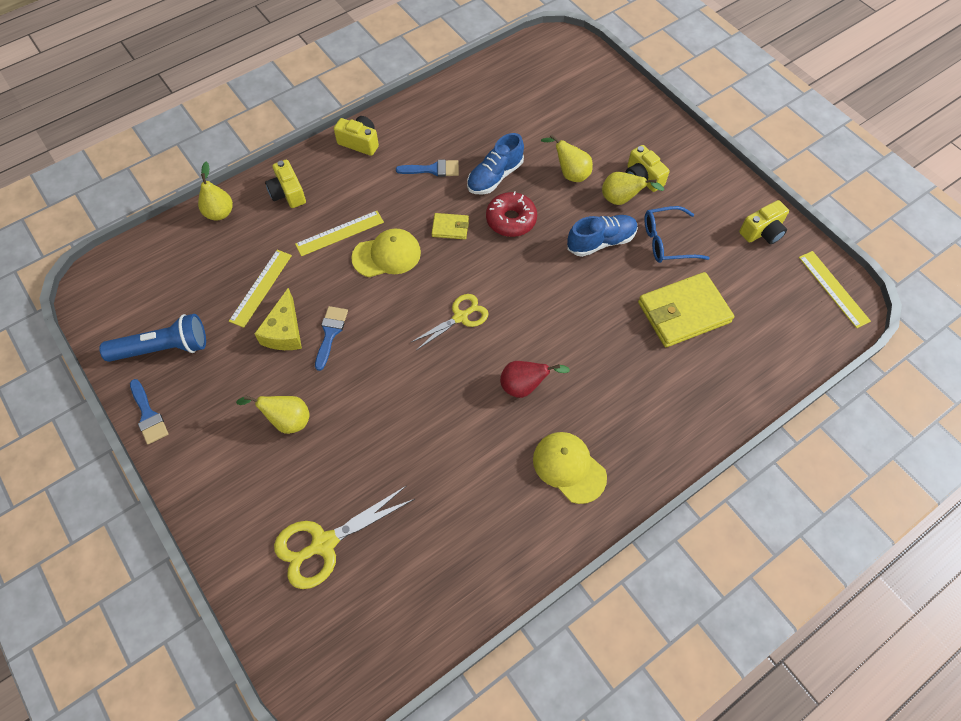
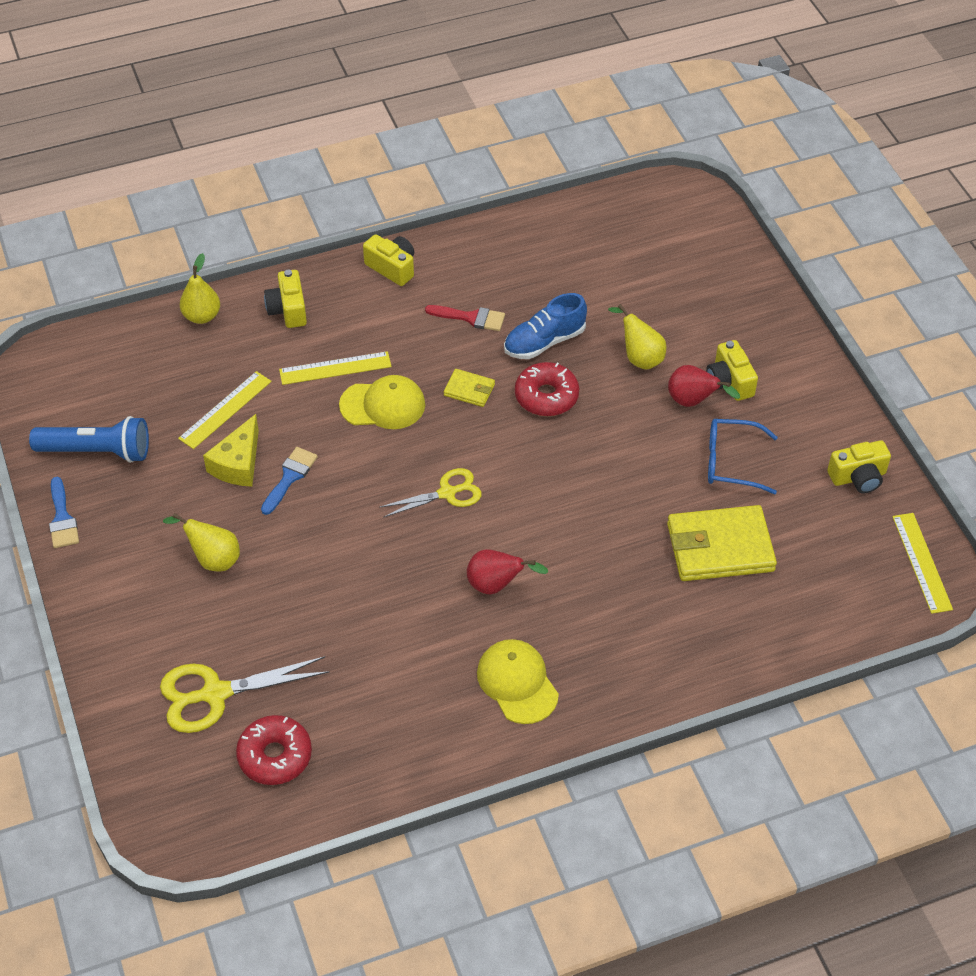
camera: 15 degrees right, 10 degrees down
blue brush [396,160,459,177] -> red brush [425,305,505,331]
blue shoe [567,215,638,257] -> none
yellow pear [602,172,664,205] -> red pear [668,365,740,407]
none -> red donut [236,715,312,785]

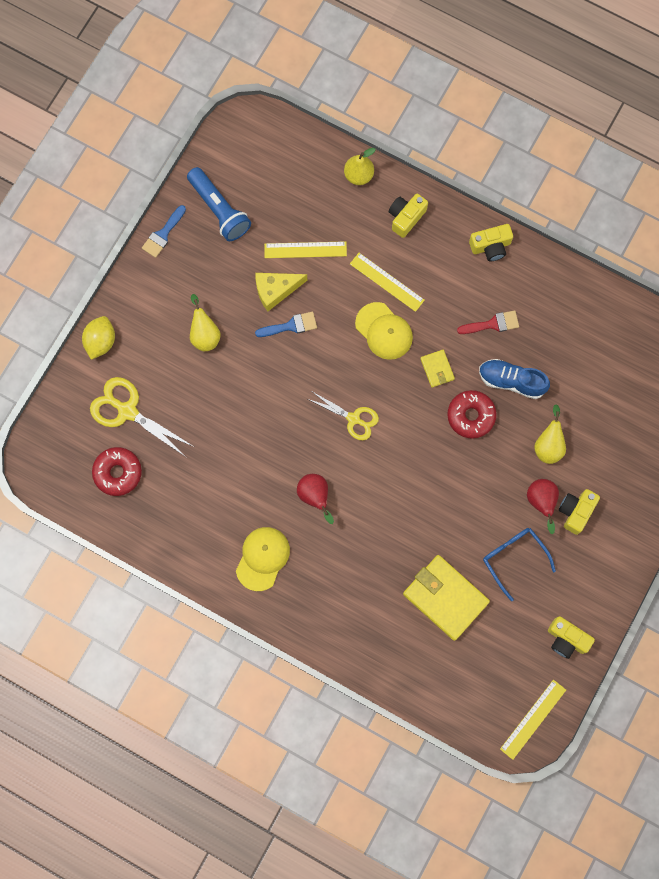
camera: 50 degrees right, 25 degrees up
yellow camera [363,234,414,286] -> yellow camera turned 75 degrees clockwise [469,224,513,261]
red brush [425,305,505,331] -> red brush turned 75 degrees counterclockwise [457,311,519,334]
none -> yellow lemon [82,316,115,360]

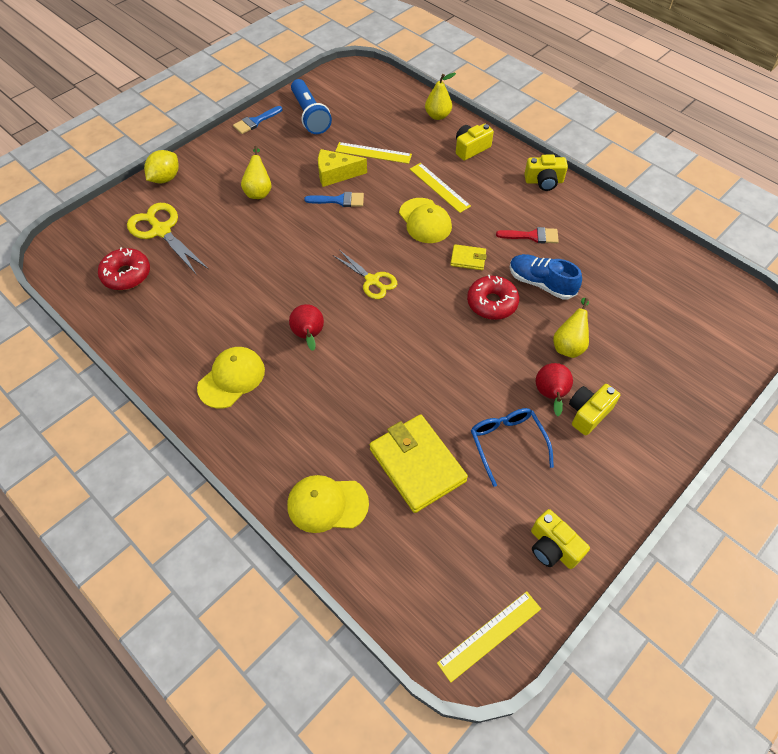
camera: 15 degrees right, 20 degrees down
yellow wallet [420,350,455,387] -> yellow wallet turned 75 degrees counterclockwise [450,244,487,270]
none -> yellow cap [287,475,369,533]

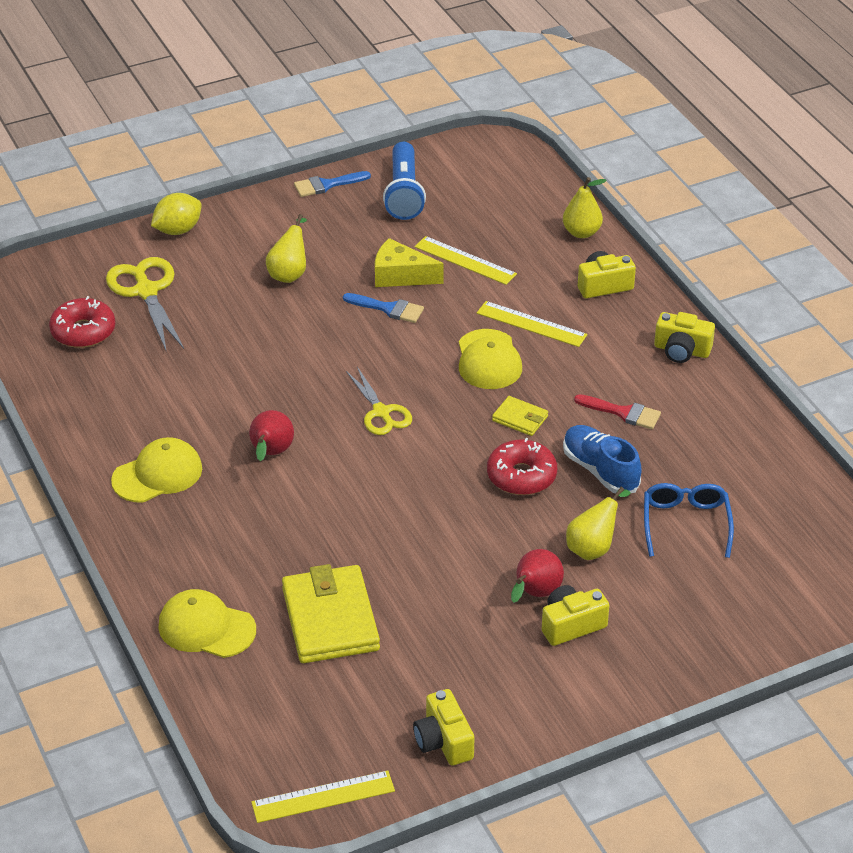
camera: 20 degrees right, 15 degrees down
yellow ruler [410,163,471,213] -> yellow ruler turned 45 degrees counterclockwise [477,301,588,347]
blue glasses [471,408,554,487] -> blue glasses moved to [644,483,734,558]

